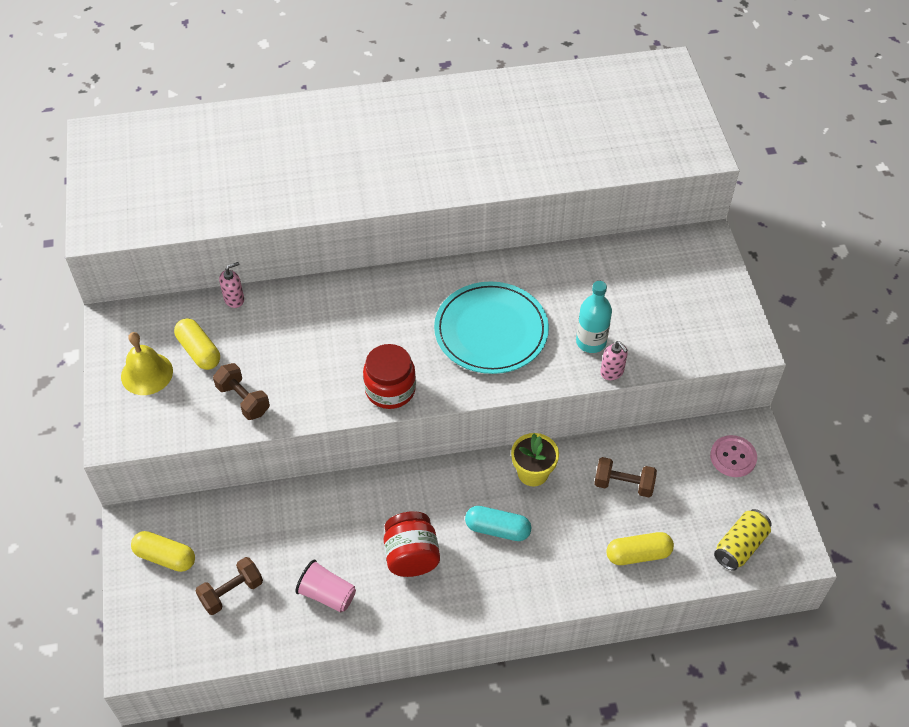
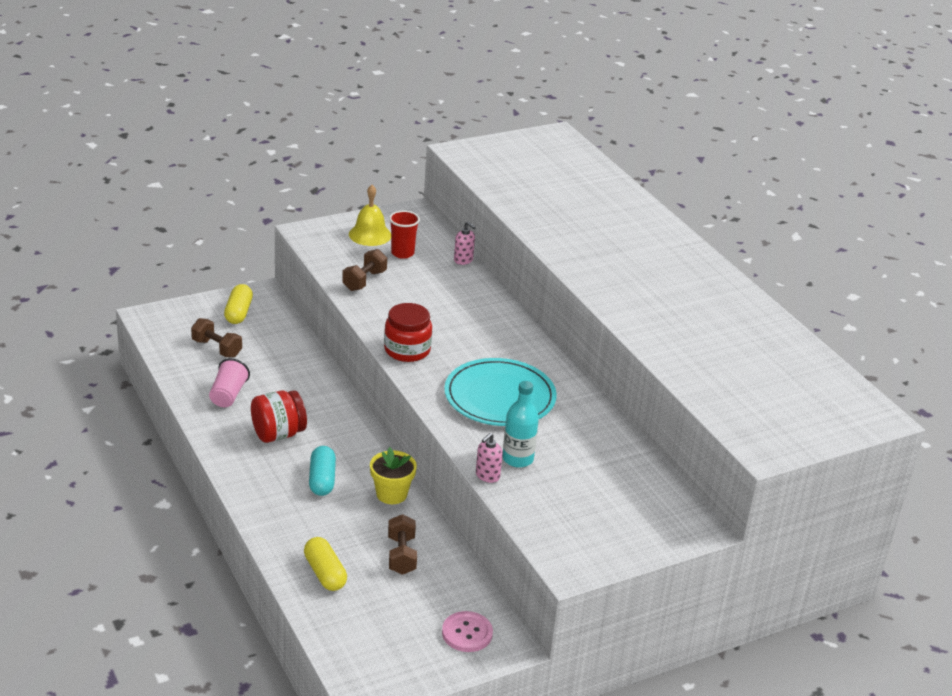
camera: 70 degrees right, 20 degrees down
yellow capsule [174,318,220,370] -> red cup [389,211,420,259]
yellow can [714,509,772,571] -> none

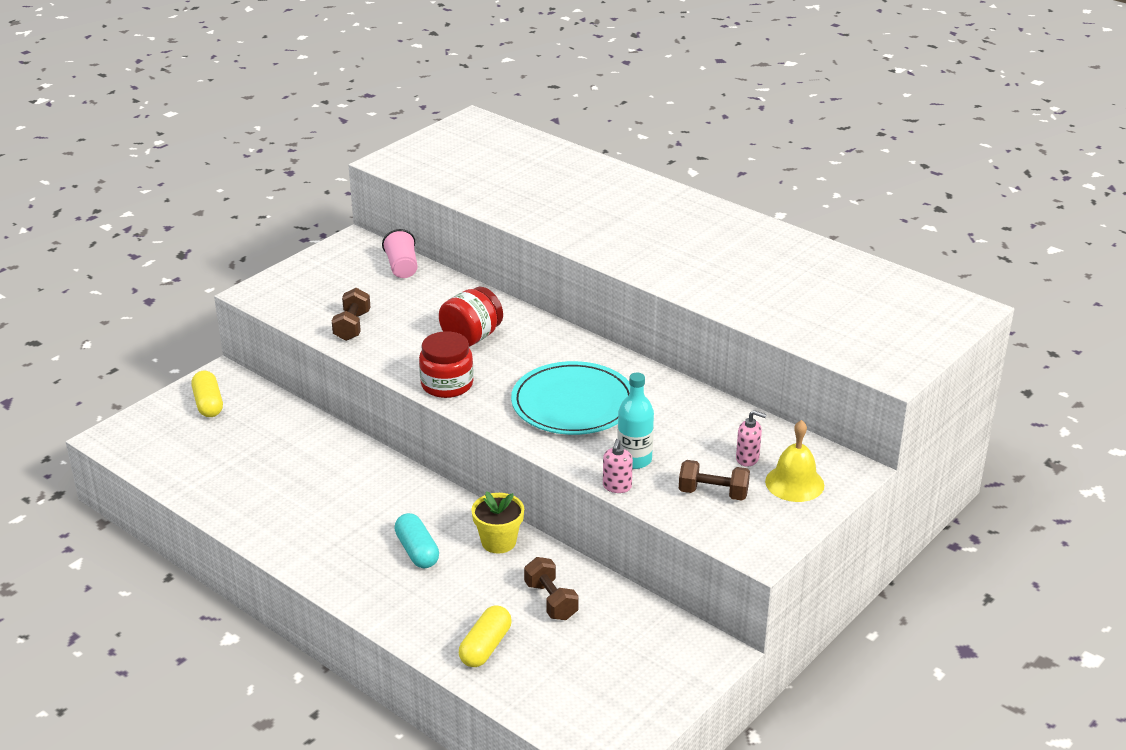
camera: 20 degrees left, 0 degrees up
brown dumbbell [191,318,242,358] -> brown dumbbell moved to [679,460,750,501]
pink cup [209,358,250,407] -> pink cup moved to [382,229,418,278]
red jar [251,390,307,443] -> red jar moved to [439,287,503,347]
yellow capsule [304,537,347,591] -> yellow capsule turned 75 degrees clockwise [459,605,511,667]
yellow bell [349,185,391,246] -> yellow bell moved to [765,420,824,502]
red cup [389,211,420,259] -> none
pink button [442,611,493,652] -> none
pink soap dispenser [454,222,476,265] -> pink soap dispenser moved to [736,410,767,466]

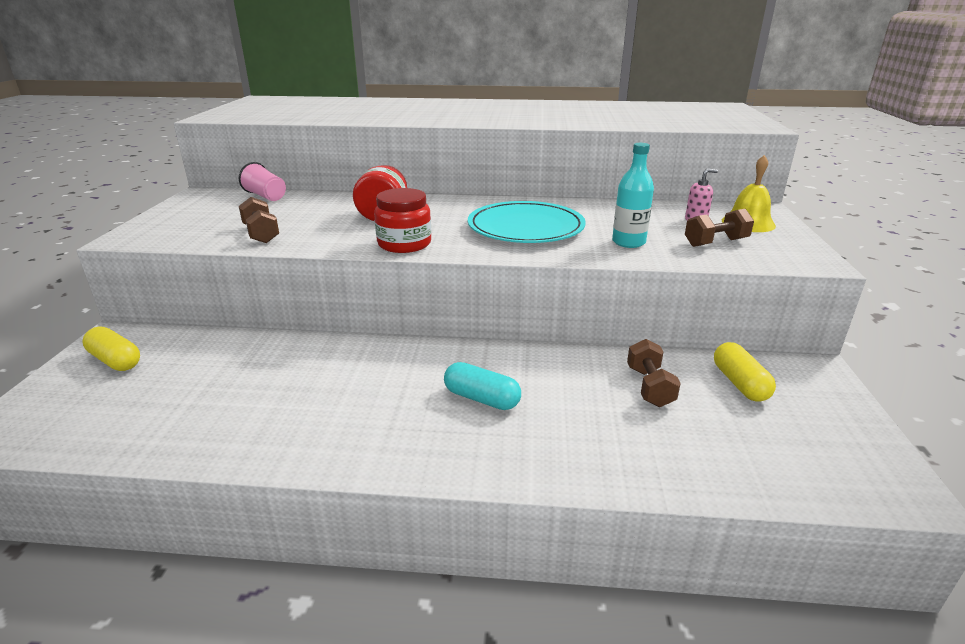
camera: 35 degrees left, 5 degrees down
yellow capsule [459,605,511,667] -> yellow capsule moved to [714,342,776,402]
yellow flower pot [471,491,524,554] -> none
brown dumbbell [524,557,579,620] -> brown dumbbell turned 60 degrees clockwise [627,339,681,407]
pink soap dispenser [603,439,633,493] -> none

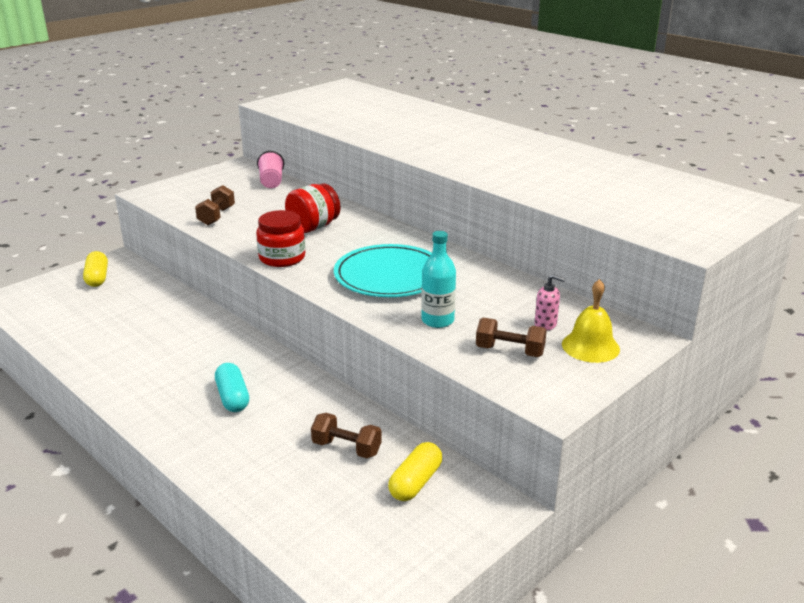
camera: 40 degrees right, 0 degrees up
brown dumbbell [627,339,681,407] -> brown dumbbell turned 75 degrees clockwise [311,413,382,458]

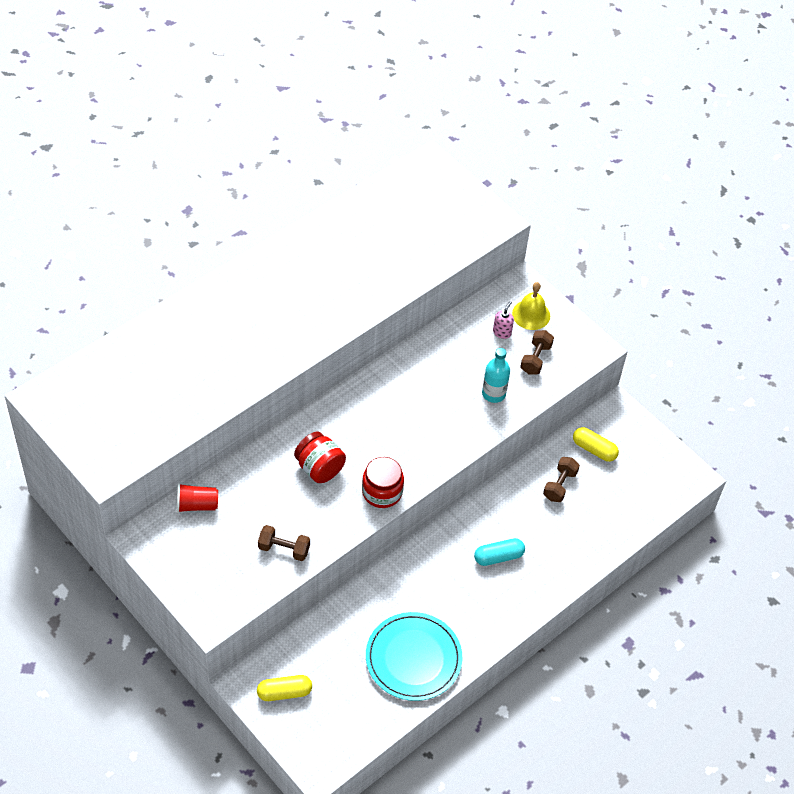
camera: 90 degrees left, 25 degrees up
pink cup [257,151,284,188] -> red cup [177,483,218,513]
turquoise plate [334,244,432,297] -> turquoise plate moved to [366,612,462,701]

